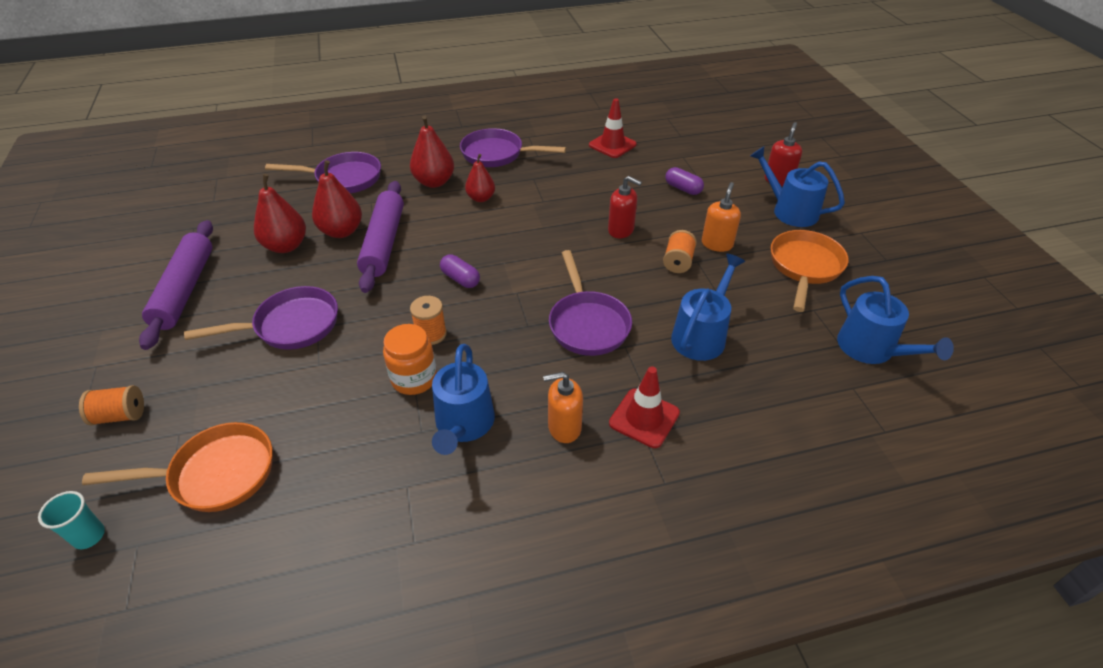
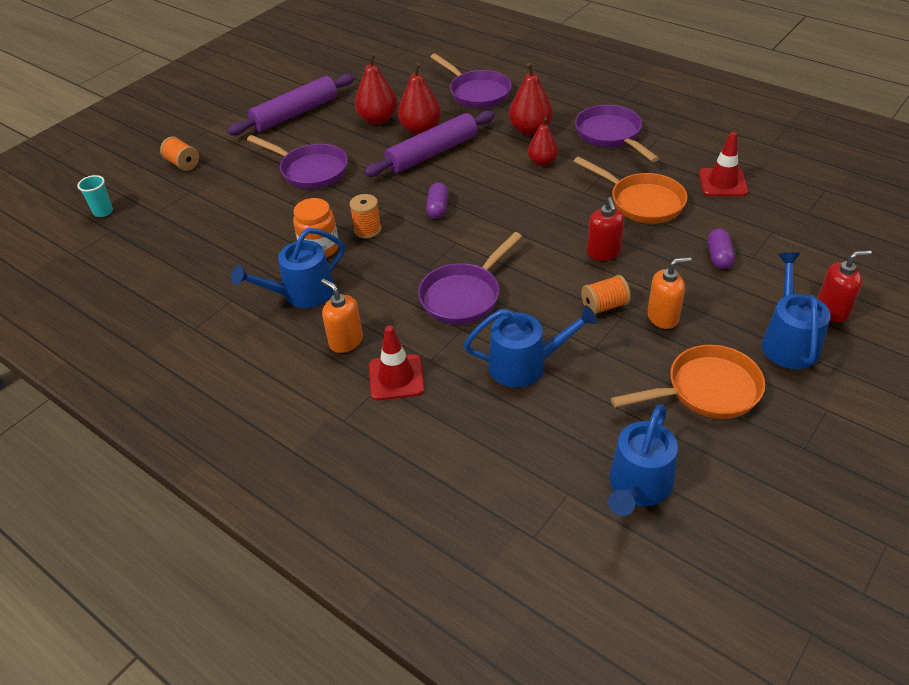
camera: 55 degrees right, 0 degrees up
orange pan [82,422,273,512] -> orange pan moved to [573,156,687,224]

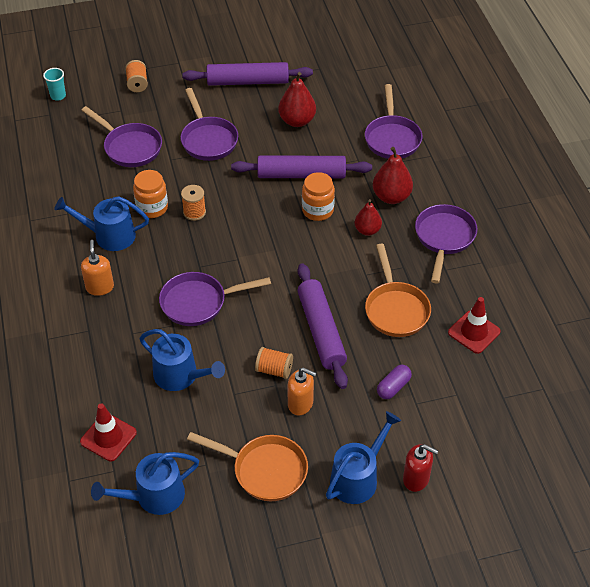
camera: 35 degrees right, 5 degrees up
red traffic cone [369,326,425,400] -> red traffic cone moved to [80,403,137,461]
red pear [398,62,441,135] -> none
purple capsule [426,183,449,219] -> none
red soap dispenser [587,197,625,261] -> purple rolling pin [298,263,348,389]
none -> purple pan [81,106,162,167]
none -> orange jar [302,172,335,221]

